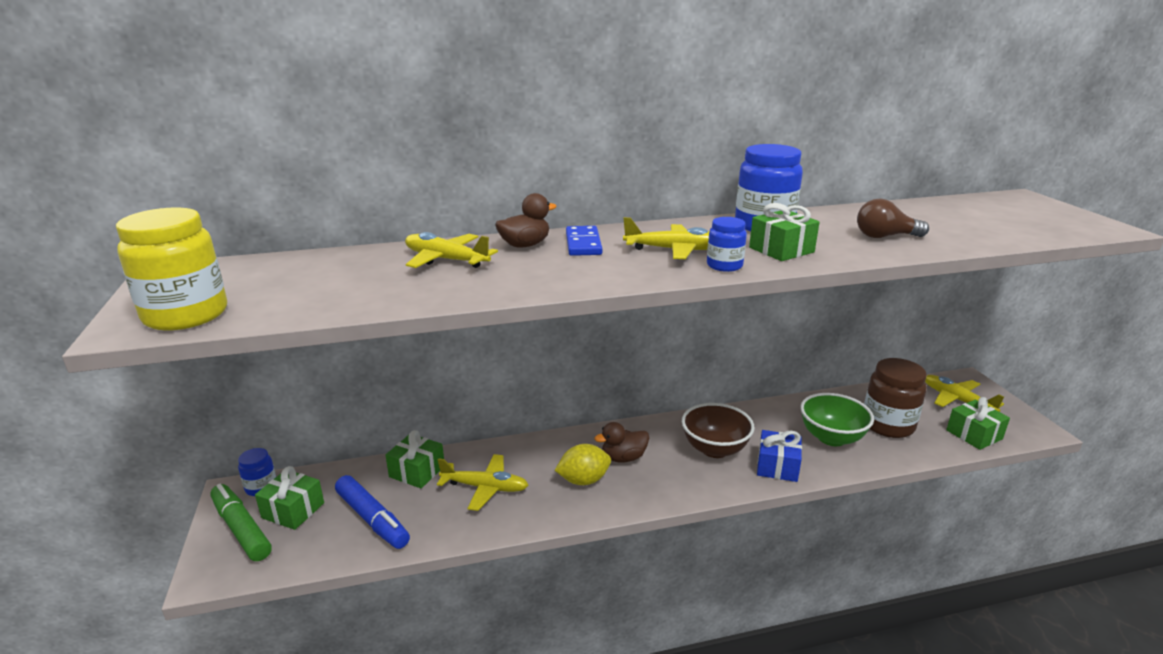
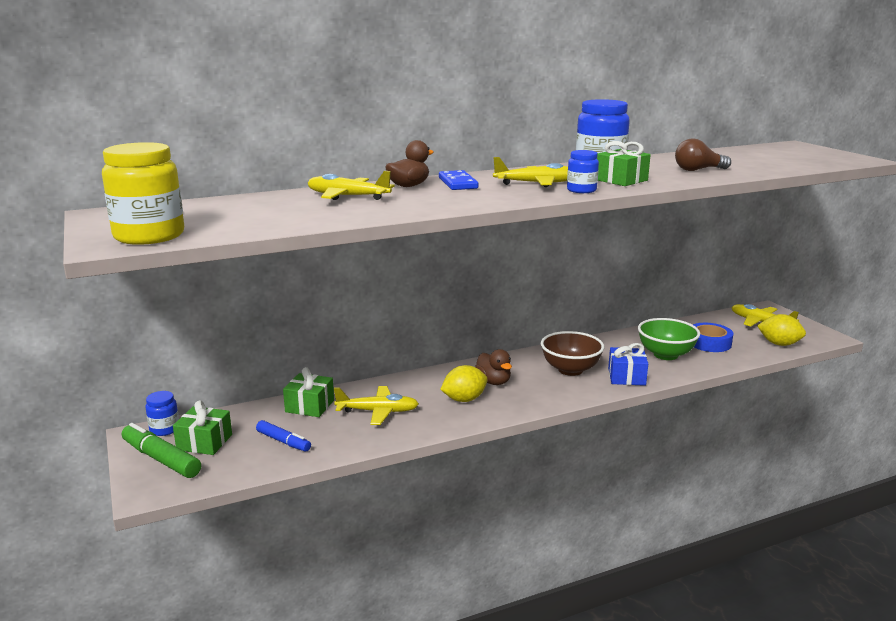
camera: 10 degrees left, 5 degrees down
blue marker [335,475,410,549] -> blue marker [256,420,311,452], size x0.64
brown duck [594,422,649,462] -> brown duck turned 90 degrees counterclockwise [475,349,512,385]
brown jar [864,358,927,438] -> blue tape [693,323,734,352]
green gift [946,397,1010,450] -> yellow lemon [757,314,806,346]

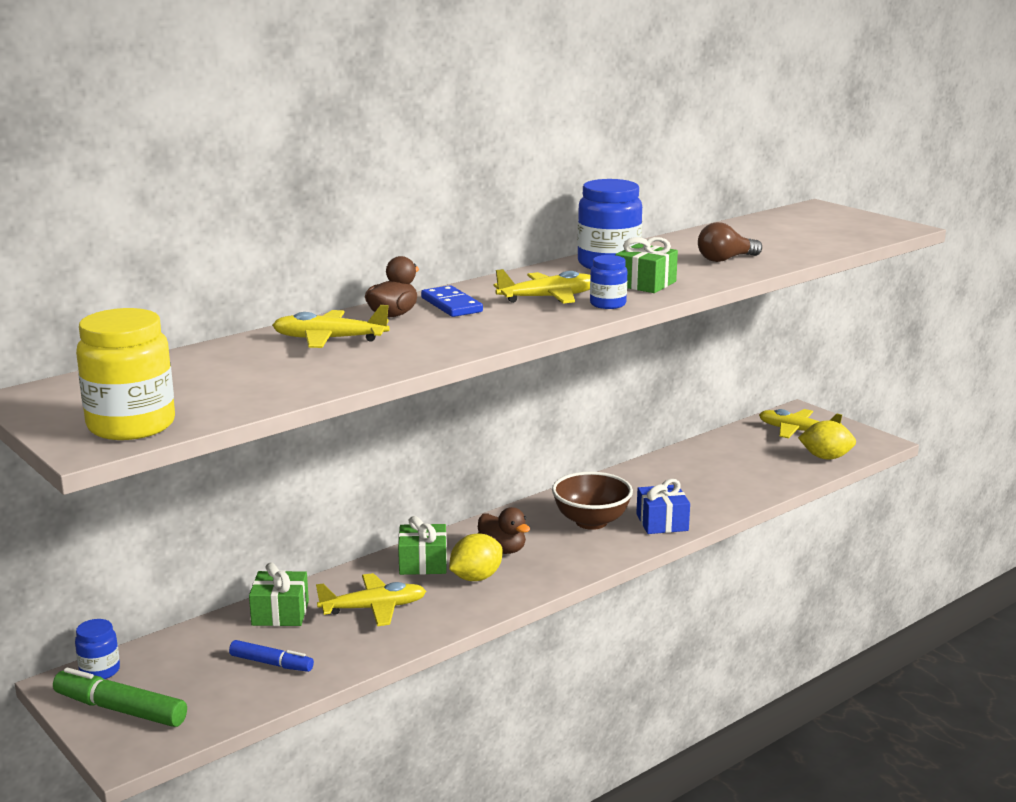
camera: 15 degrees left, 0 degrees up
green gift [173,400,232,455] -> green gift moved to [398,516,447,575]
green bowl [638,318,700,360] -> none
blue tape [693,323,734,352] -> none

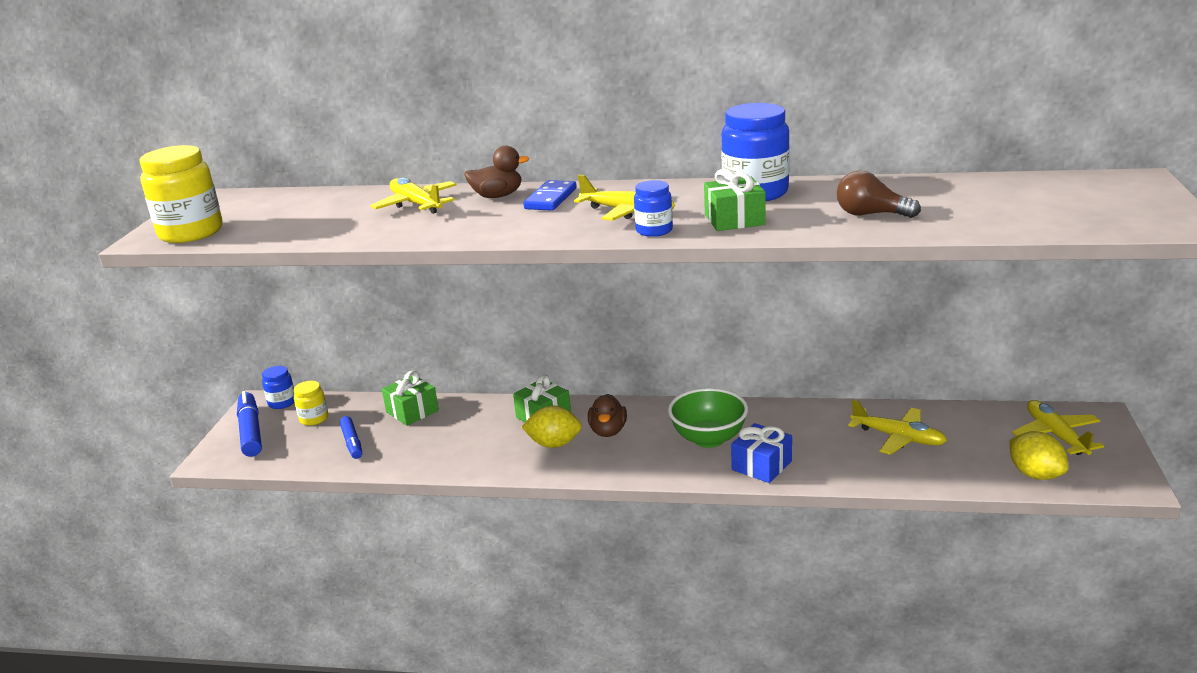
camera: 50 degrees right, 5 degrees up
green marker [53,667,187,727] -> blue marker [237,391,262,457]
yellow plane [316,573,426,626] -> yellow plane moved to [848,399,947,455]
brown bowl [552,472,633,530] -> green bowl [668,388,748,448]
none -> yellow jar [294,381,328,426]

